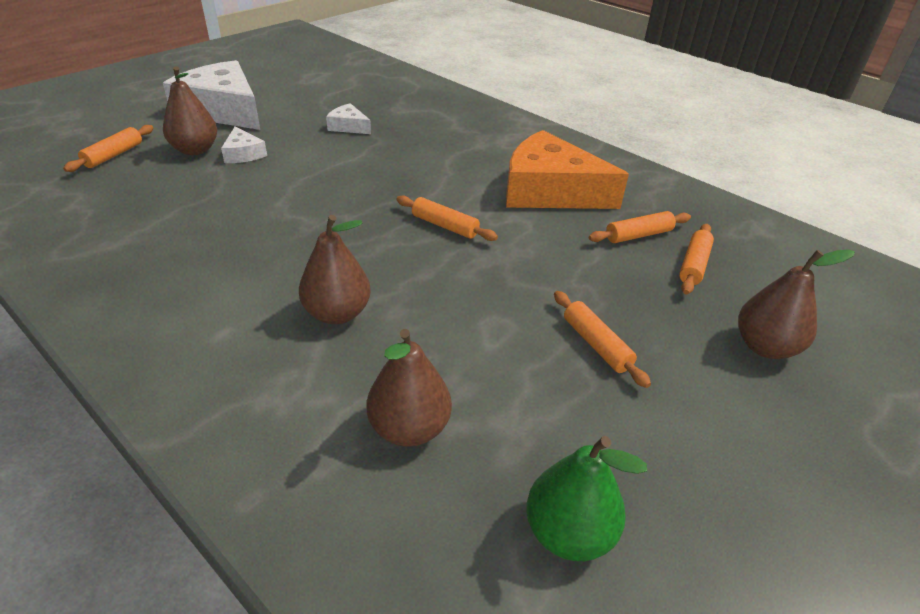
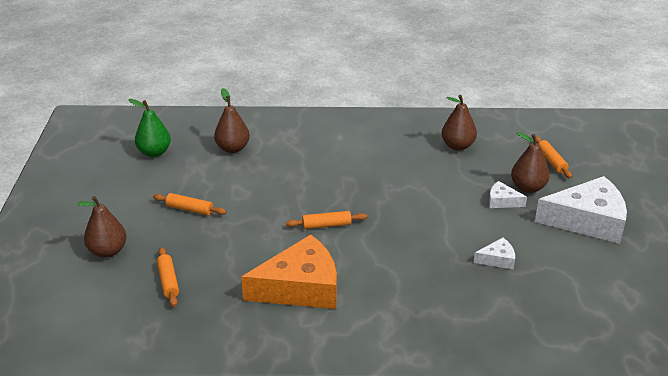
camera: 140 degrees right, 5 degrees down
brown pear [299,215,371,324] -> brown pear moved to [441,95,477,151]
orange rolling pin [589,211,691,243] -> none

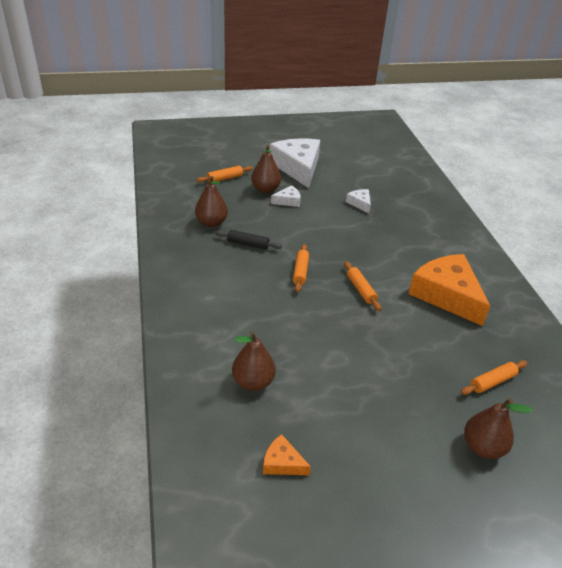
camera: 105 degrees left, 5 degrees up
green pear [129,99,171,157] -> orange cheese [263,434,311,475]
orange rolling pin [153,193,227,215] -> orange rolling pin moved to [293,244,309,292]
white cheese [489,181,527,208] -> white cheese turned 120 degrees counterclockwise [271,185,301,207]
none -> black rolling pin [215,230,282,249]

